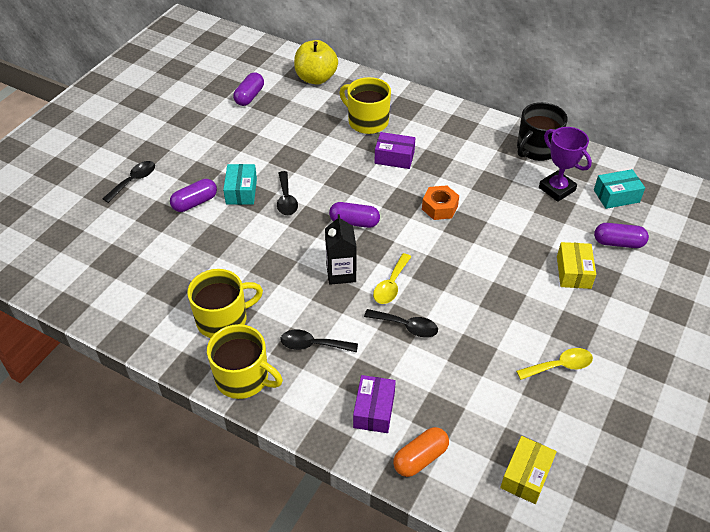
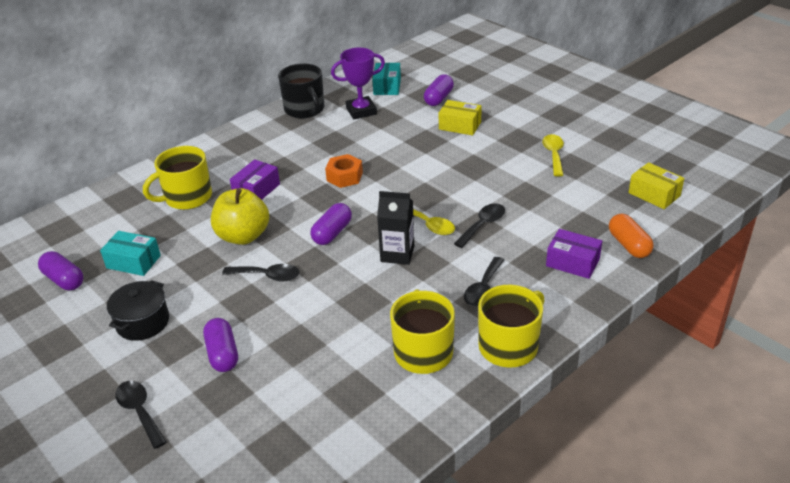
camera: 70 degrees left, 10 degrees down
turquoise box [223,164,257,205] -> turquoise box moved to [100,231,161,276]
yellow apple [294,40,338,85] -> yellow apple moved to [211,188,269,245]
none -> black pot [107,280,169,341]

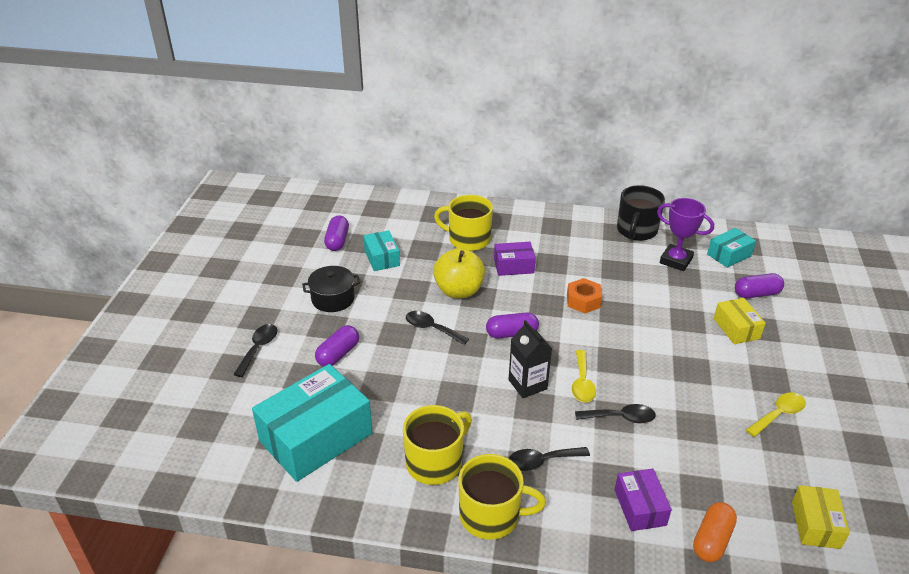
camera: 50 degrees right, 0 degrees up
black spoon [222,264,299,281] -> black spoon turned 150 degrees clockwise [406,311,469,345]
none -> turquoise box [252,364,373,482]

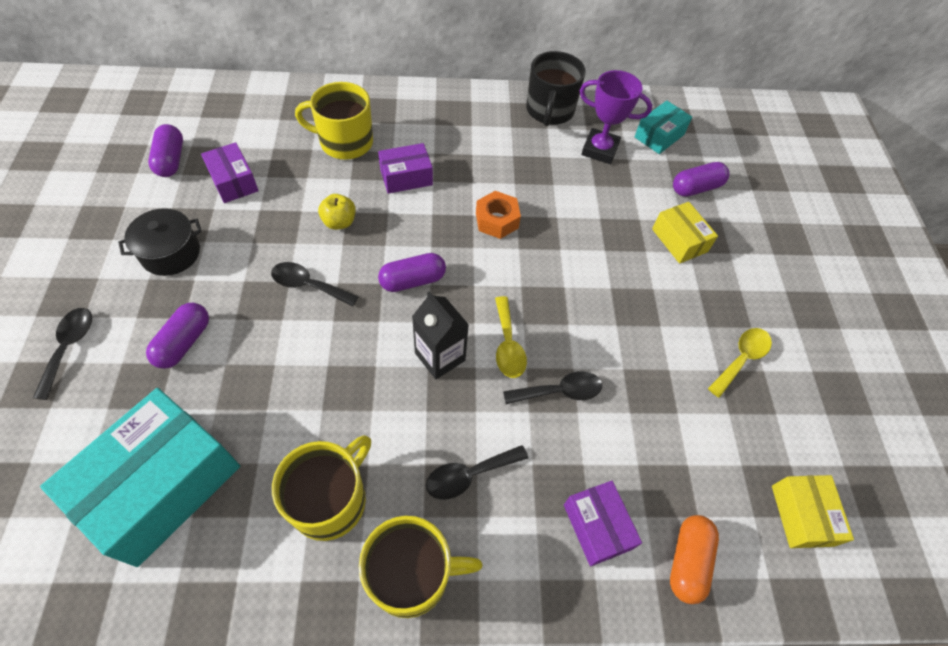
camera: 15 degrees left, 20 degrees up
turquoise box [363,230,400,271] -> purple box [201,142,259,203]
yellow apple [433,248,485,298] -> yellow apple [318,194,356,230], size x0.55

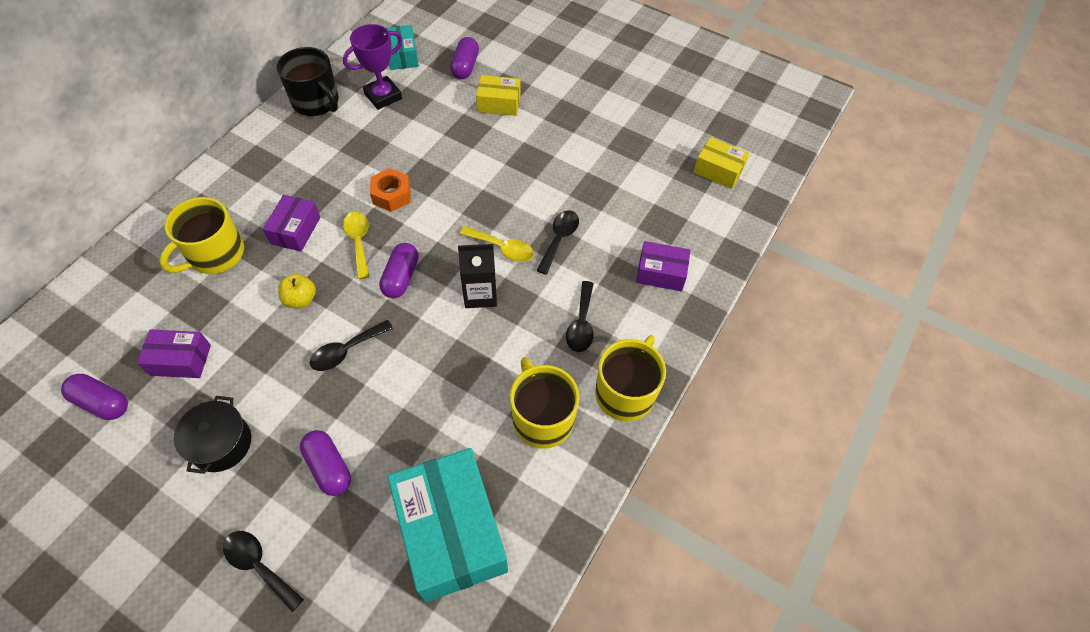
camera: 55 degrees left, 0 degrees up
orange capsule [670,515,719,604] -> none
yellow spoon [708,328,772,398] -> yellow spoon moved to [343,212,369,279]

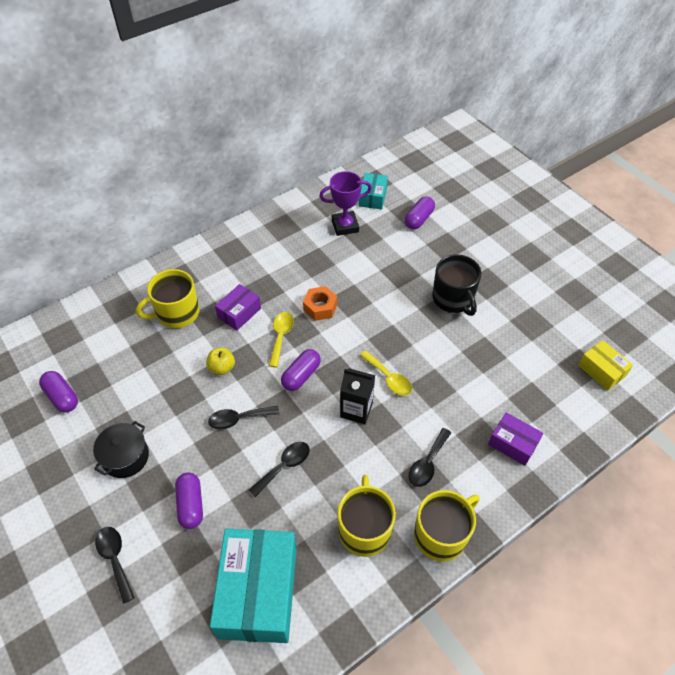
camera: 25 degrees right, 5 degrees down
purple box [137,329,211,378] -> none
black mug [277,47,339,116] -> black mug moved to [432,254,481,316]
yellow box [476,75,521,116] -> none
black spoon [536,210,579,275] -> black spoon moved to [249,442,310,497]

